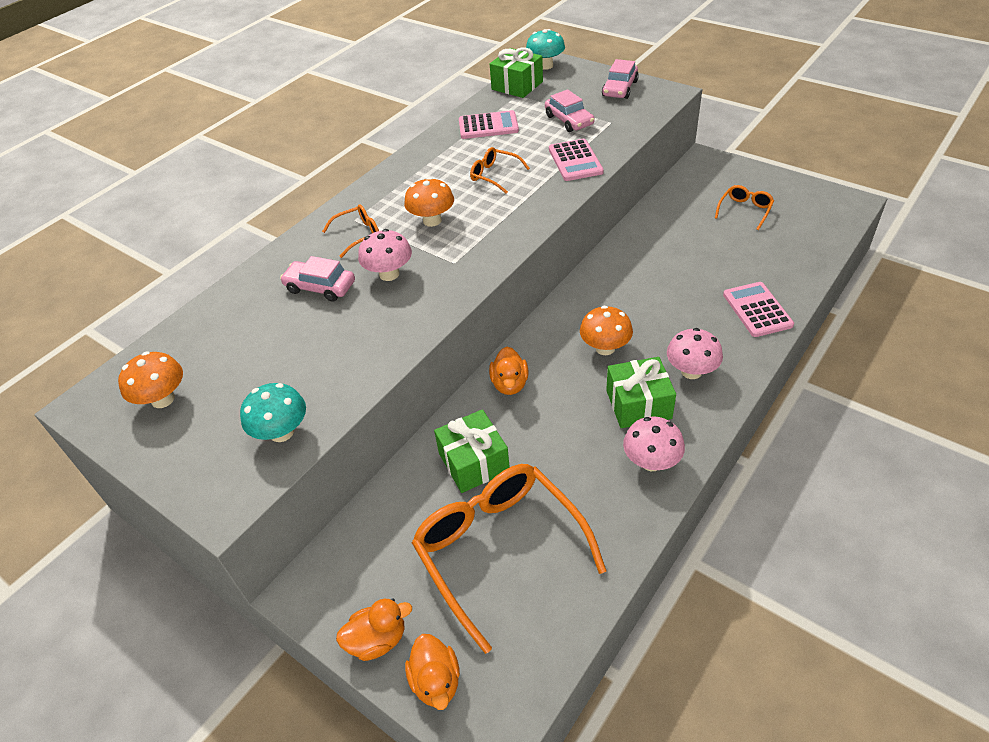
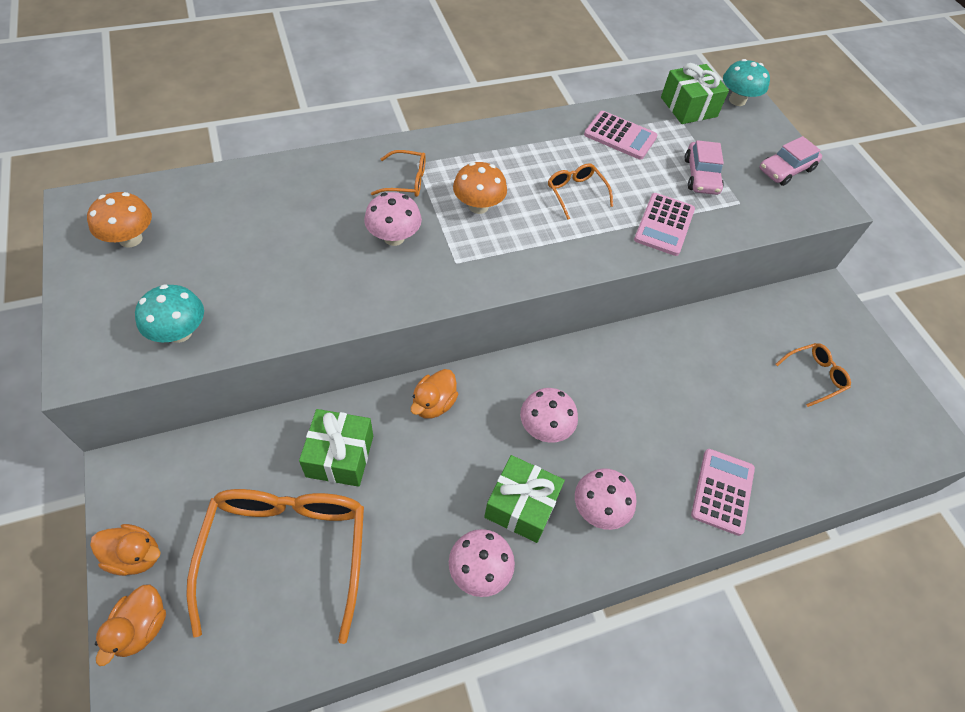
camera: 25 degrees right, 10 degrees up
pink car [280,256,355,302] -> none
orange mushroom [580,306,633,355] -> pink mushroom [520,388,578,443]

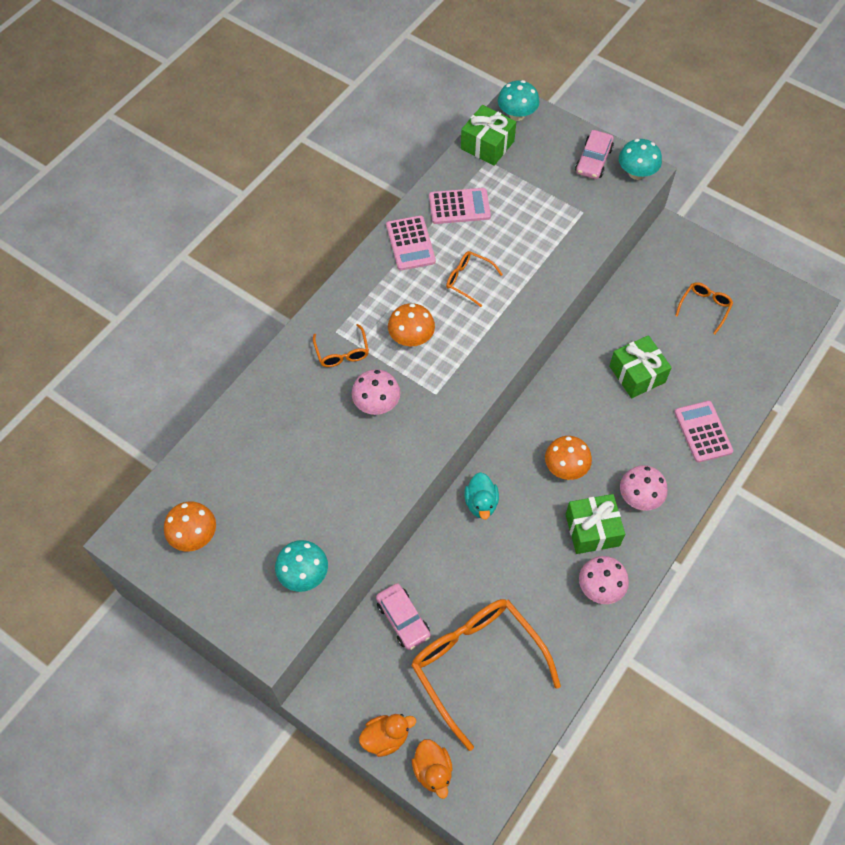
camera: 30 degrees left, 5 degrees up
green gift [299,409,373,487] -> green gift moved to [609,335,672,398]
orange glasses [371,150,426,197] -> orange glasses turned 105 degrees clockwise [313,324,369,367]
orange duck [411,369,458,419] -> turquoise duck [464,472,499,520]
pink mushroom [520,388,578,443] -> orange mushroom [545,436,592,480]
pink calculator [634,193,695,256] -> pink calculator moved to [386,216,436,271]
pink car [685,140,724,195] -> pink car moved to [376,583,431,650]
none -> turquoise mushroom [619,139,662,180]

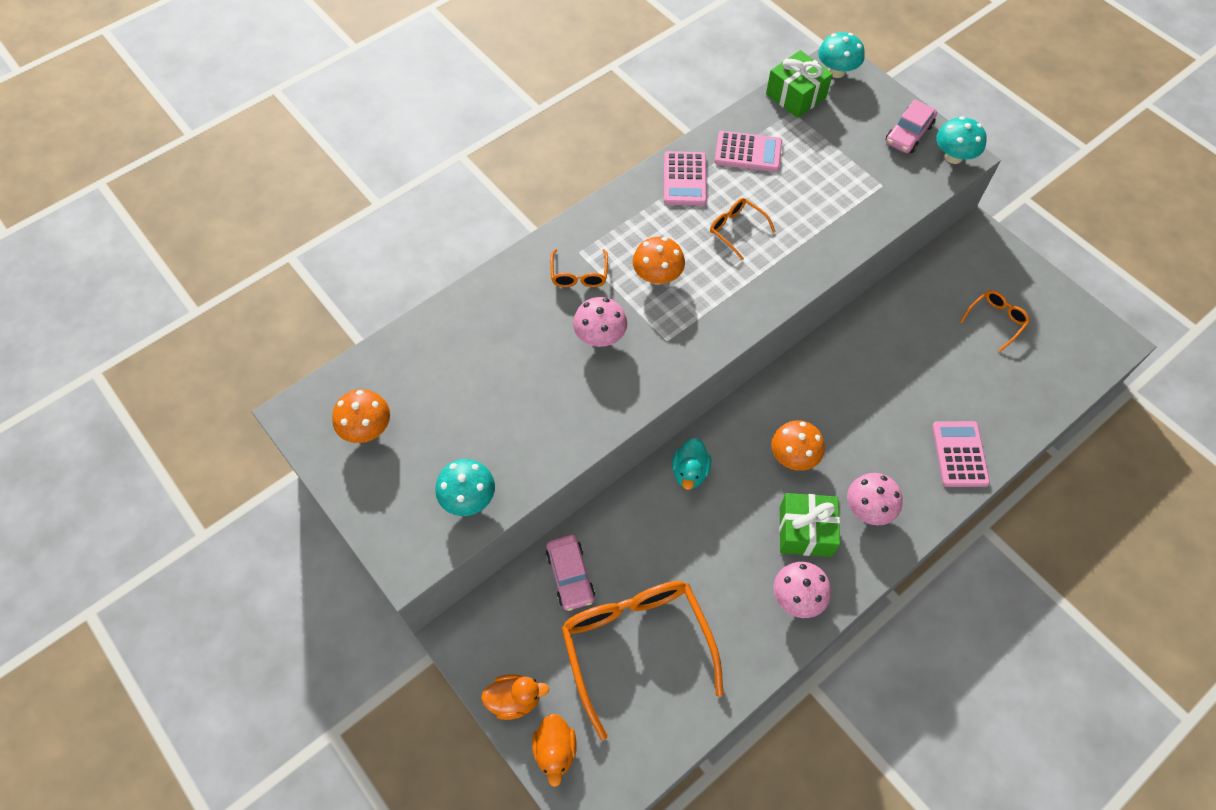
camera: 15 degrees right, 0 degrees up
green gift [609,335,672,398] -> none

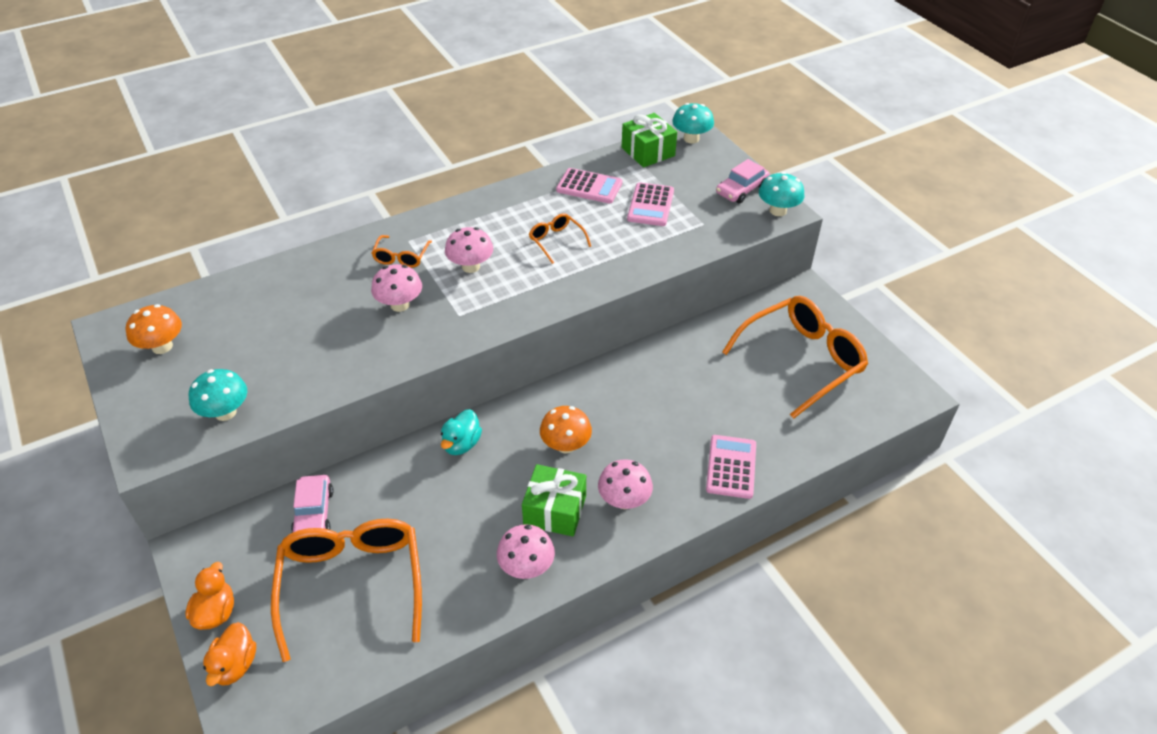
camera: 10 degrees right, 15 degrees down
orange duck [481,674,549,720] -> orange duck turned 90 degrees counterclockwise [185,562,234,630]
orange mushroom [633,237,685,285] -> pink mushroom [445,227,493,273]
pink calculator [664,151,707,206] -> pink calculator moved to [627,182,674,226]
orange glasses [960,290,1030,352] -> orange glasses [722,296,868,419], size x2.19

